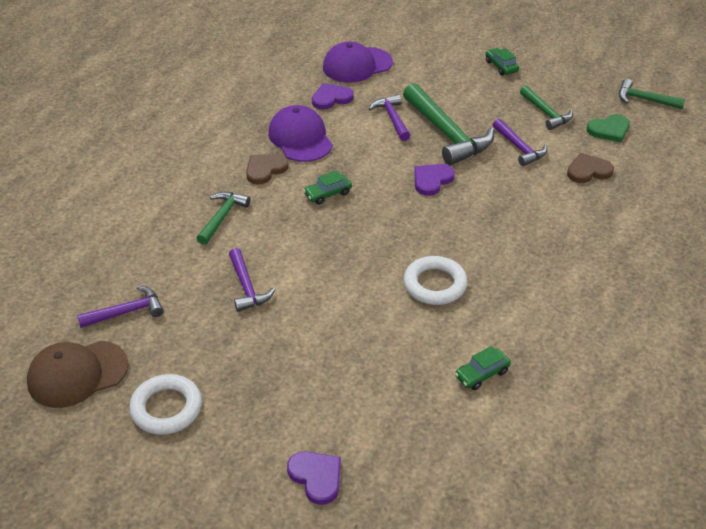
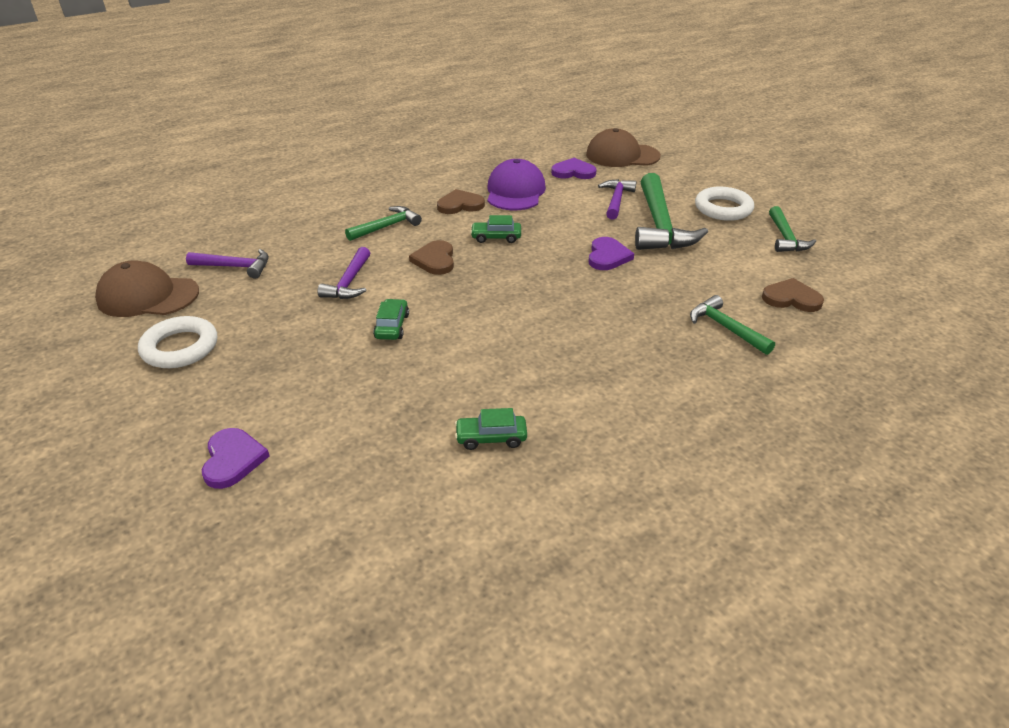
camera: 30 degrees right, 5 degrees down
purple cap [323,41,393,83] -> brown cap [586,128,661,167]
white ring [404,256,468,305] -> white ring moved to [695,187,754,221]
purple heart [414,164,455,196] -> purple heart turned 120 degrees clockwise [588,237,634,270]
green car [485,48,519,75] -> green car moved to [373,299,409,340]
purple hammer [493,119,547,166] -> none
green heart [586,114,630,142] -> none
green hammer [619,79,685,109] -> green hammer moved to [690,295,775,355]
none -> brown heart [409,240,454,275]

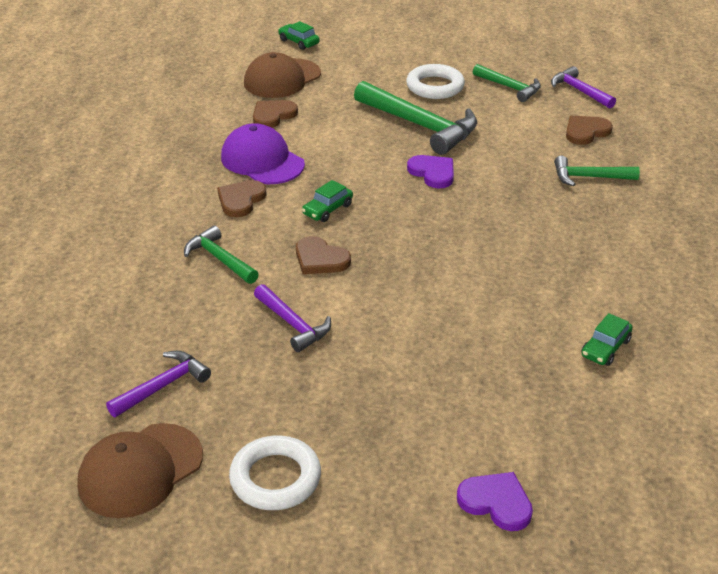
camera: 50 degrees left, 0 degrees up
green hammer [345,206,422,241] -> green hammer turned 45 degrees counterclockwise [184,225,259,284]
green car [373,299,409,340] -> green car moved to [278,21,320,50]
purple heart [551,158,597,179] -> brown heart [253,100,298,128]
purple hammer [598,179,636,220] -> purple hammer moved to [551,66,616,109]

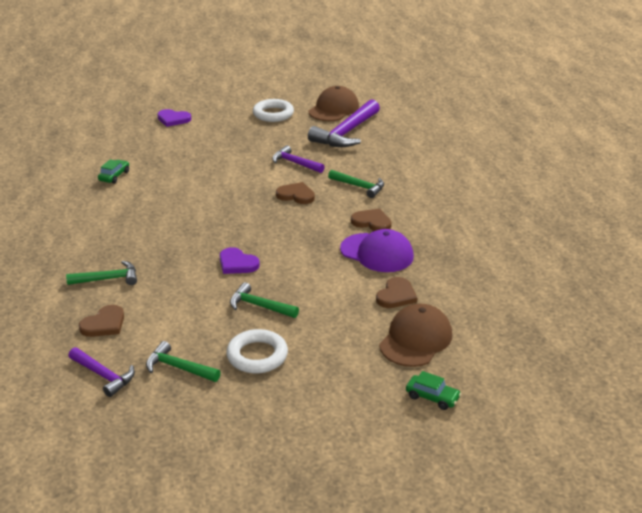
camera: 165 degrees right, 5 degrees down
purple hammer [106,351,211,417] -> purple hammer [308,99,380,147], size x1.77
brown heart [217,180,267,217] -> brown heart turned 75 degrees counterclockwise [351,208,392,231]
green car [302,180,353,222] -> none
green hammer [354,81,477,155] -> green hammer [230,283,299,318], size x0.56

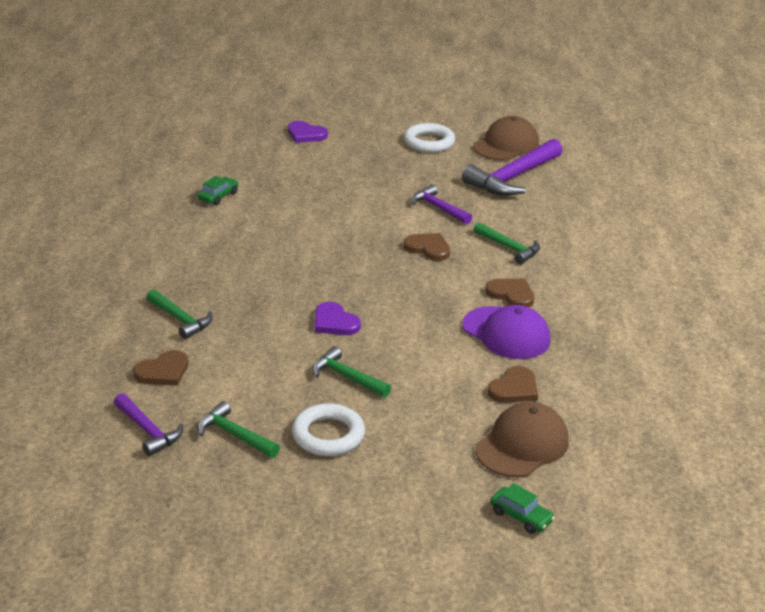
camera: 10 degrees right, 0 degrees up
green hammer [66,261,137,285] -> green hammer turned 45 degrees clockwise [146,289,212,339]

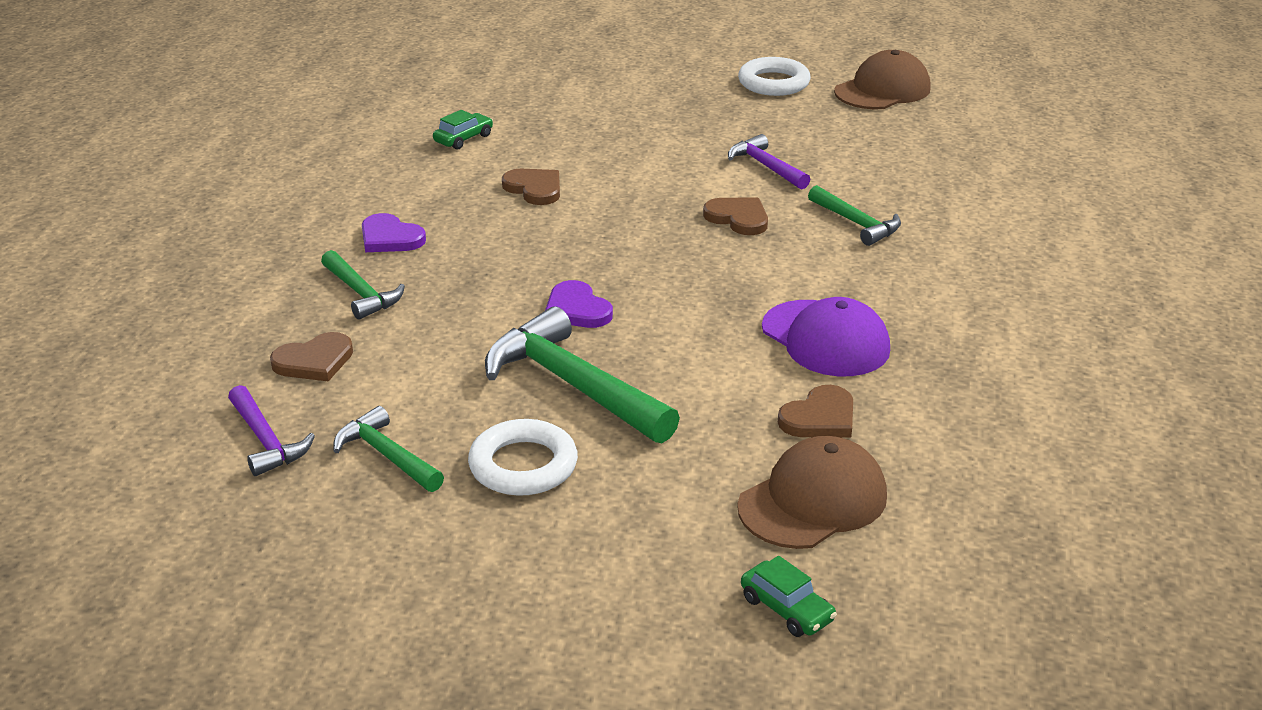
camera: 10 degrees right, 0 degrees up
purple heart [288,121,328,143] -> purple heart moved to [362,213,426,252]
green hammer [312,346,391,398] -> green hammer [485,306,680,443], size x1.77
purple hammer [462,139,563,196] -> none
brown heart [486,278,534,308] -> brown heart moved to [502,169,560,205]

